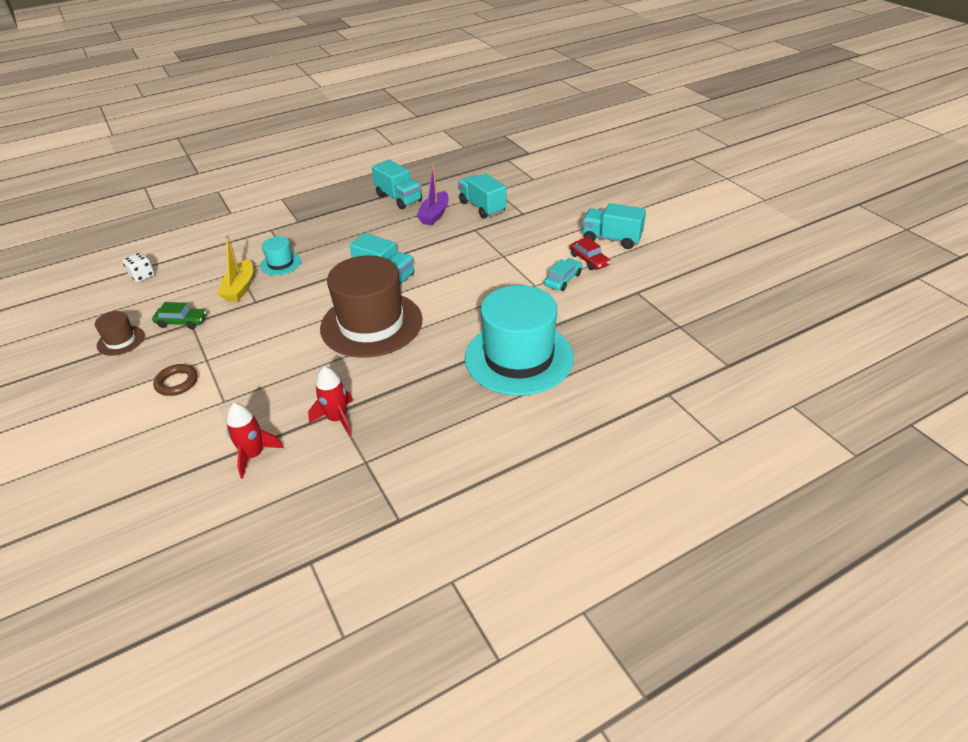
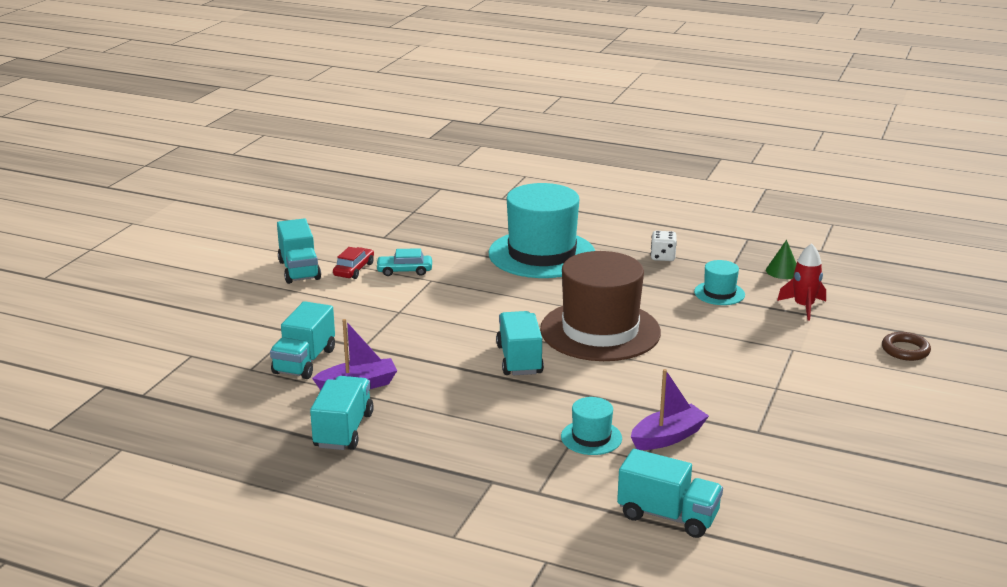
camera: 130 degrees left, 15 degrees down
brown hat [95,311,145,356] -> none
white dice [122,252,155,282] -> white dice moved to [651,231,677,261]
green car [152,302,206,329] -> none
brown ring [153,364,198,396] -> brown ring moved to [882,332,931,361]
yellow boat [218,235,253,302] -> purple boat [631,369,709,450]
red rocket [308,366,353,436] -> turquoise hat [694,260,745,305]
none -> turquoise truck [617,449,723,538]
none -> green cone [766,240,797,279]

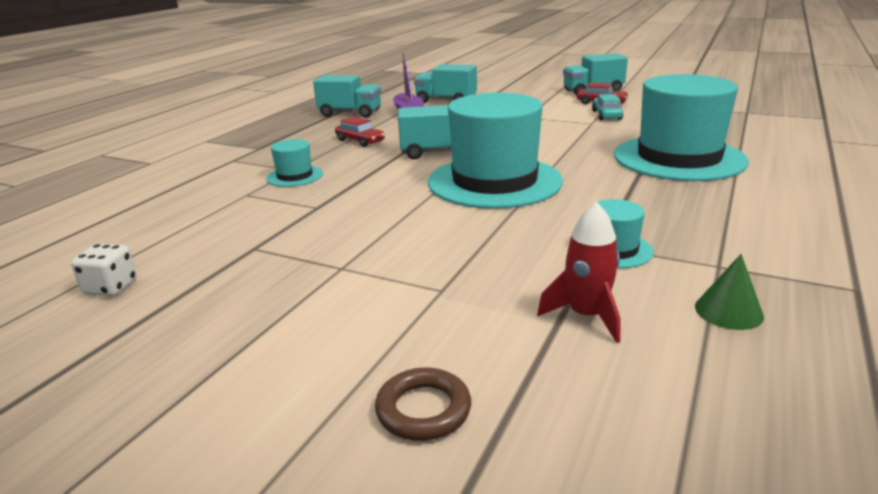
camera: 95 degrees right, 0 degrees up
brown hat [540,251,661,361] -> turquoise hat [428,93,563,209]
turquoise truck [617,449,723,538] -> none
purple boat [631,369,709,450] -> none
white dice [651,231,677,261] -> white dice moved to [71,244,137,296]
none -> red car [335,116,385,147]

